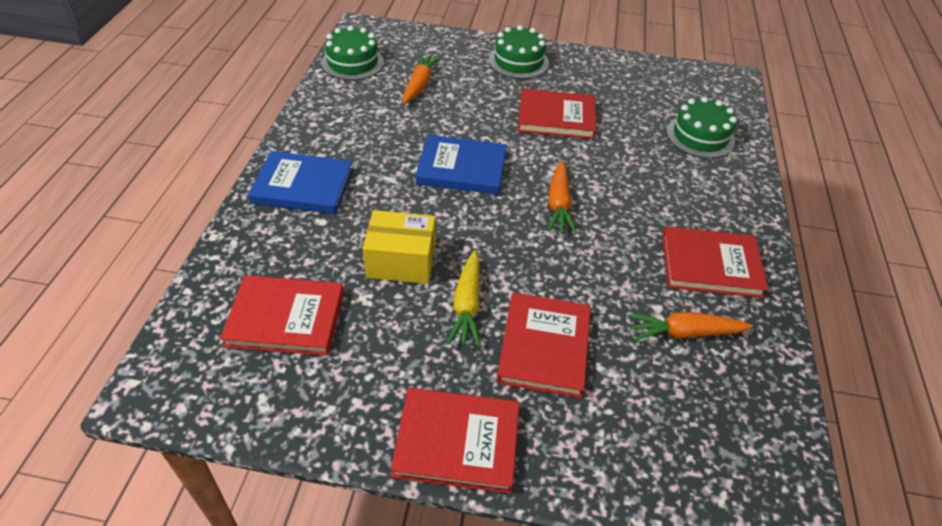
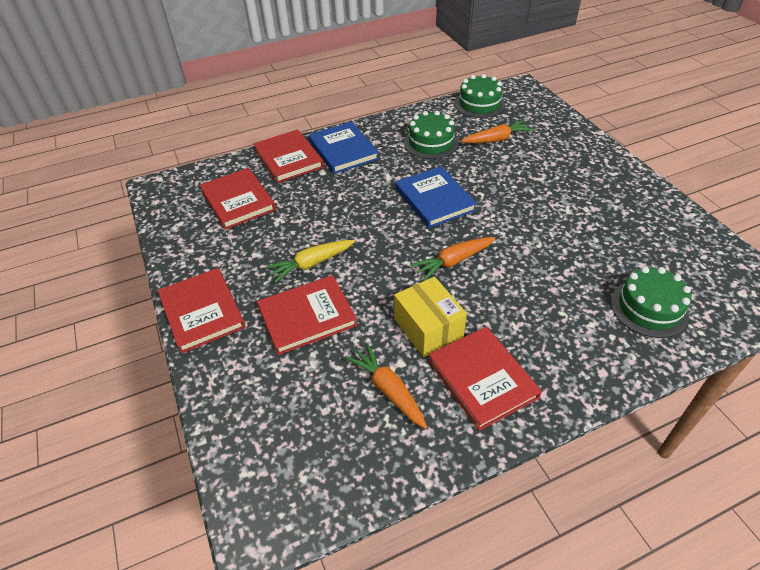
camera: 60 degrees right, 0 degrees up
yellow box [363,210,436,284] -> yellow box moved to [394,276,467,357]
green cake [489,25,549,79] -> green cake moved to [404,111,458,159]
red book [518,89,596,139] -> red book moved to [253,129,324,183]

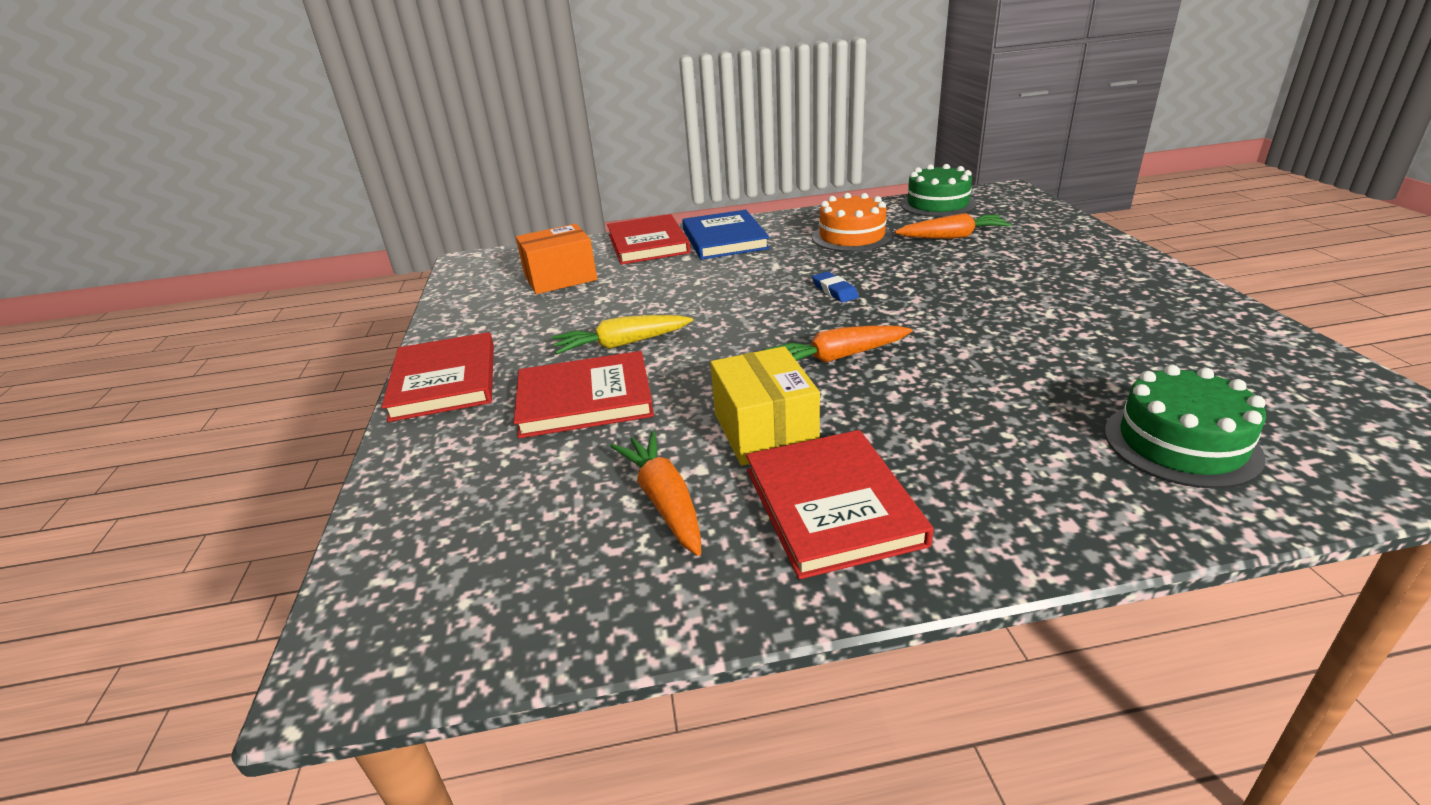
camera: 15 degrees right, 15 degrees down
red book [200,168,276,230] -> orange box [516,224,597,294]
blue book [395,166,477,228] -> blue eraser [812,271,859,302]
green cake [404,111,458,159] -> orange cake [812,193,893,252]

